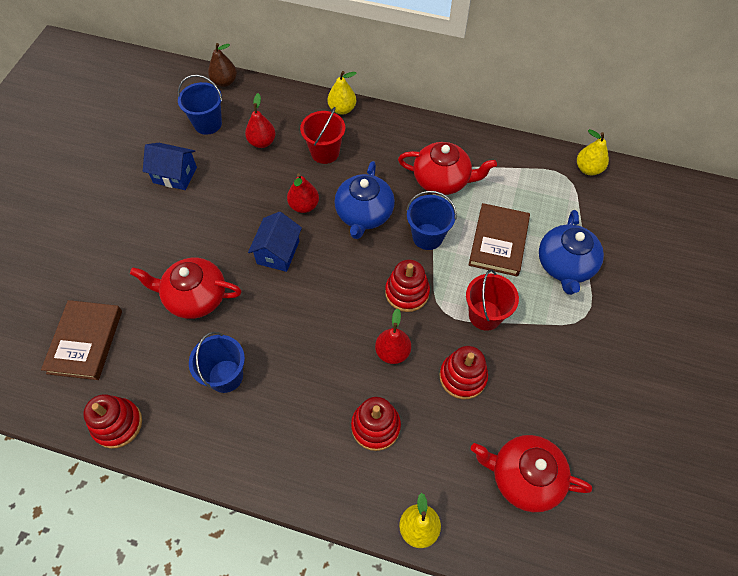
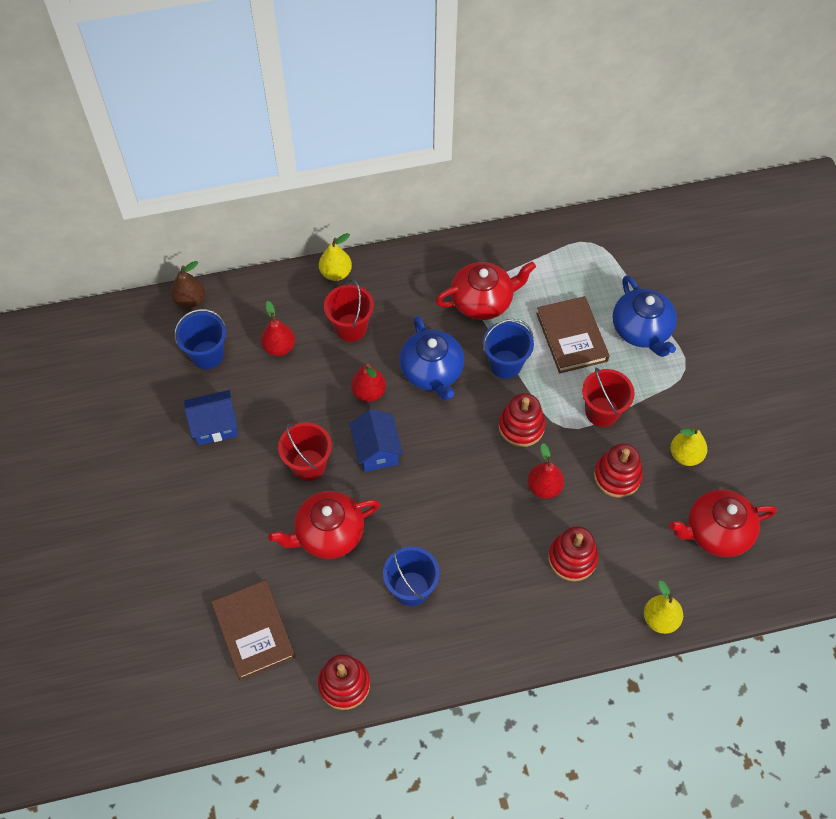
camera: 30 degrees left, 0 degrees up
yellow pear [577,129,609,175] -> yellow pear moved to [670,427,707,466]
none -> red bucket [278,422,332,481]

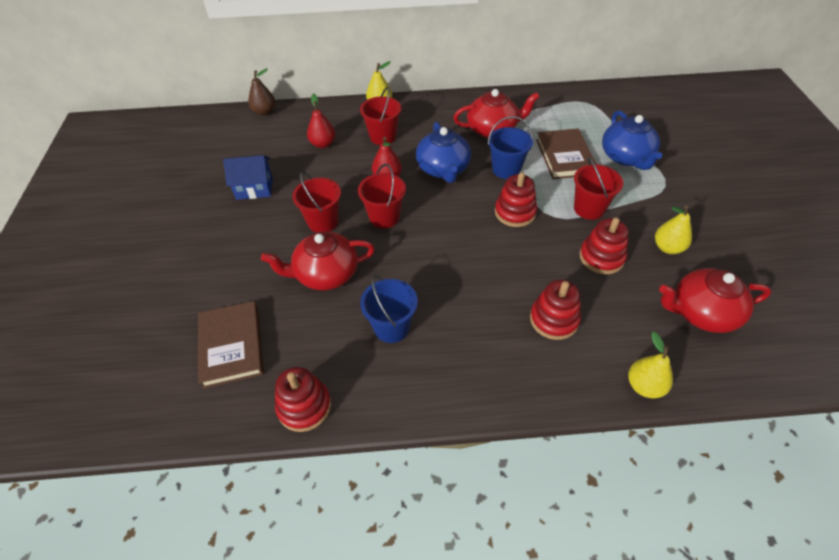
camera: 10 degrees right, 10 degrees down
blue bucket [174,309,226,369] -> none
blue house [349,409,403,472] -> red bucket [358,164,406,229]
red pear [528,443,564,499] -> none

